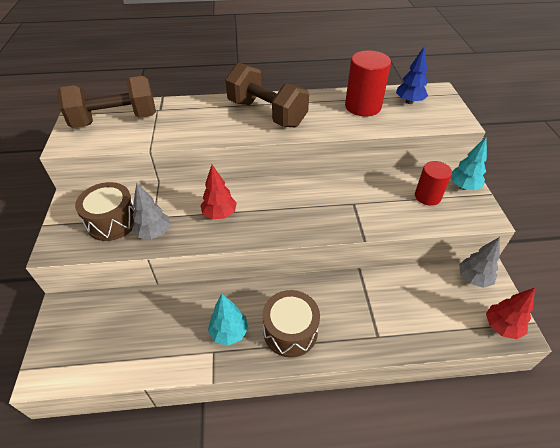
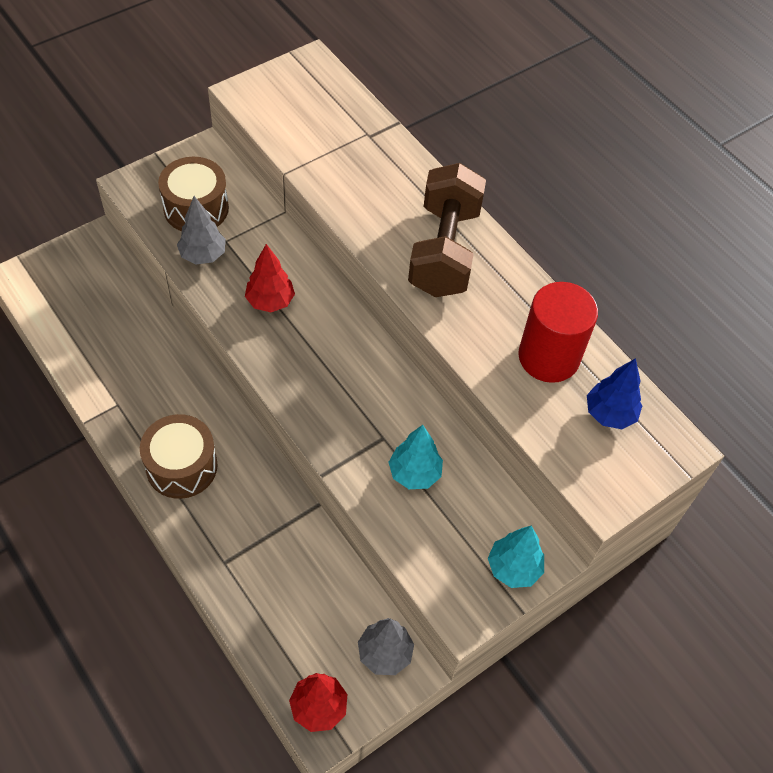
camera: 55 degrees right, 10 degrees up
brown dumbbell [57,76,156,128] -> none
turquoise tree [208,294,248,346] -> turquoise tree moved to [389,425,443,489]
red cylinder [415,161,452,206] -> none

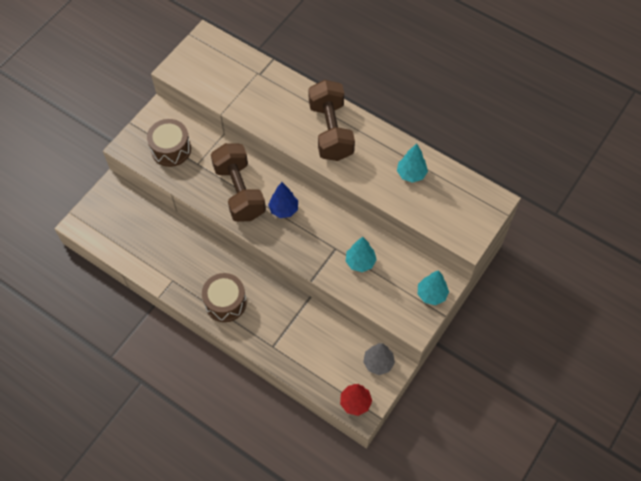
camera: 15 degrees left, 5 degrees up
grey tree [177,196,226,264] -> none
red tree [245,244,295,312] -> brown dumbbell [211,143,266,222]
red cylinder [518,282,598,383] -> turquoise tree [397,144,428,183]
blue tree [587,358,642,429] -> blue tree moved to [268,182,298,218]

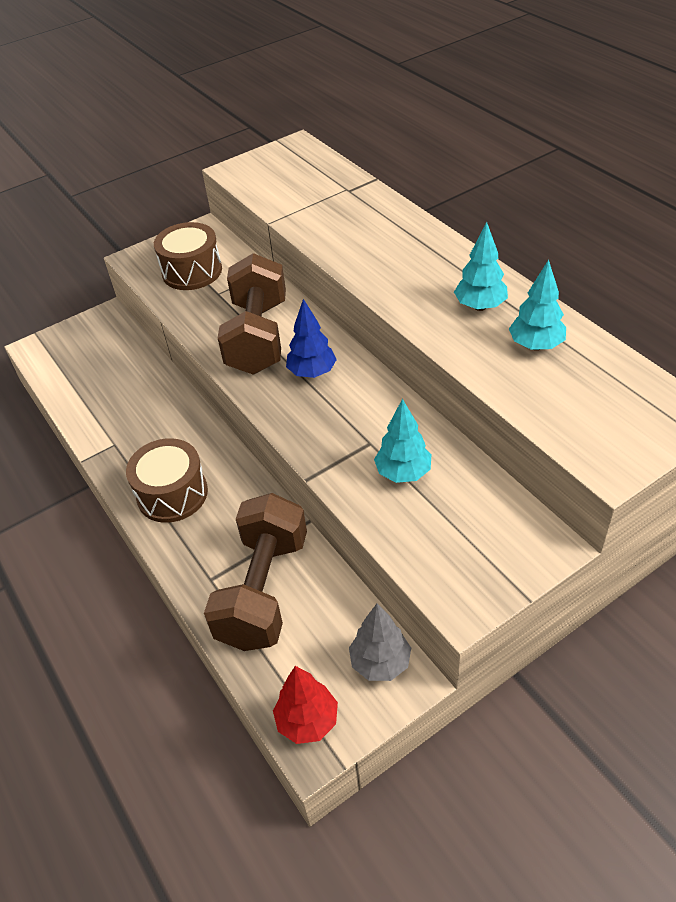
camera: 25 degrees right, 15 degrees down
brown dumbbell [308,80,355,161] -> brown dumbbell moved to [204,493,307,651]
turquoise tree [418,270,449,305] -> turquoise tree moved to [454,222,508,311]

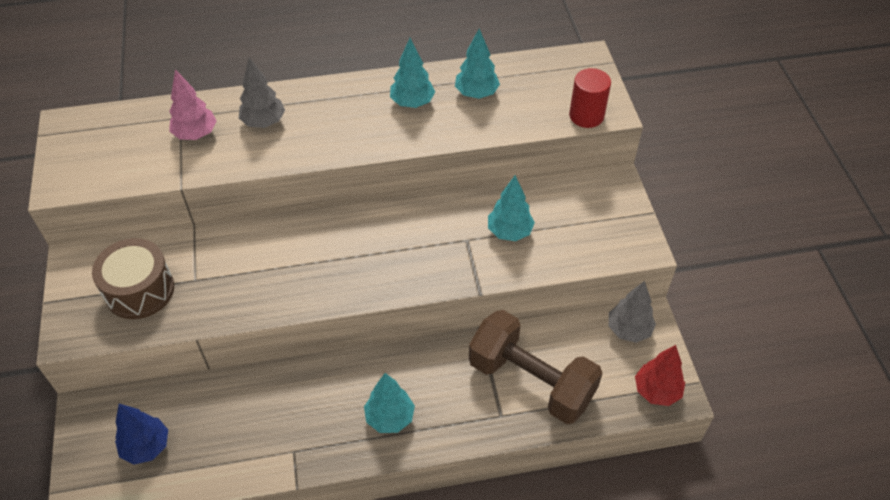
camera: 70 degrees left, 5 degrees up
brown drum [126,438,208,523] -> turquoise tree [364,373,415,433]
brown dumbbell [218,253,286,374] -> none
blue tree [286,299,337,378] -> blue tree moved to [115,404,168,465]
none -> pink tree [169,69,217,140]
none -> grey tree [239,58,285,128]
none -> red cylinder [569,68,611,128]

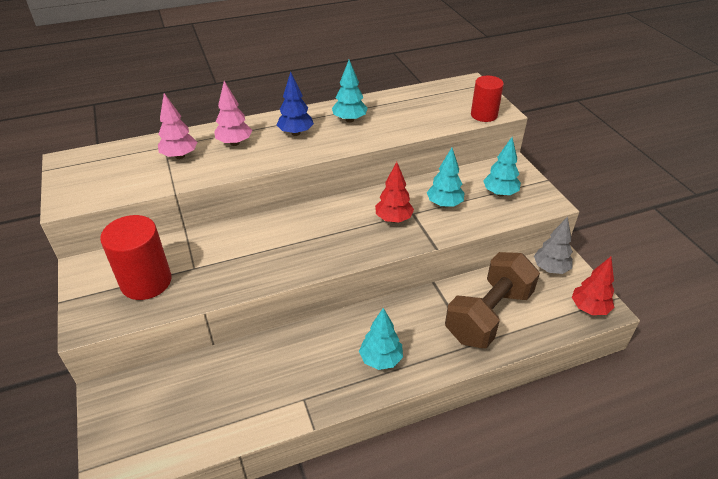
camera: 10 degrees left, 10 degrees down
brown drum [92,238,174,319] -> red cylinder [100,215,172,300]
blue tree [115,404,168,465] -> blue tree moved to [277,72,314,136]
grey tree [239,58,285,128] -> pink tree [214,81,252,146]
turquoise tree [455,29,500,99] -> turquoise tree moved to [483,137,521,196]
brown dumbbell [469,310,602,424] -> brown dumbbell turned 75 degrees counterclockwise [445,252,540,348]
none -> red tree [375,162,414,223]

